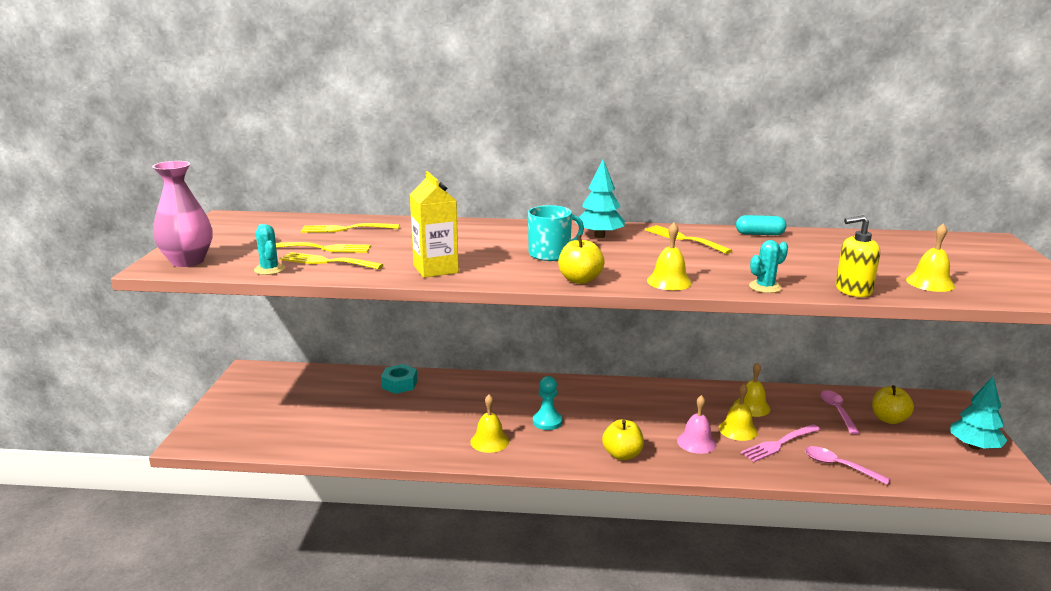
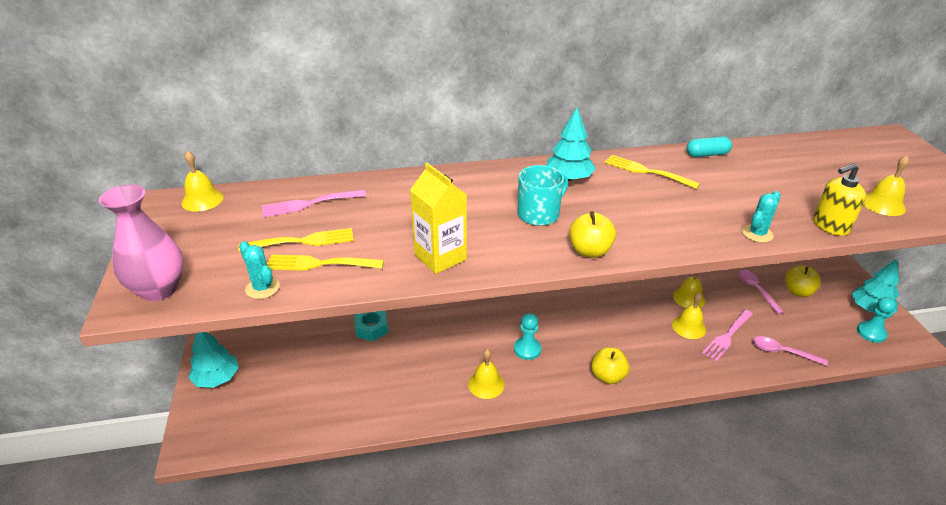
camera: 15 degrees left, 15 degrees up
yellow fork [301,223,399,233] -> pink fork [262,190,366,217]
yellow bell [647,222,692,290] -> yellow bell moved to [181,151,224,212]
pink bell [677,395,717,454] -> none
none -> turquoise tree [188,332,239,388]
none -> turquoise pawn [857,297,896,343]

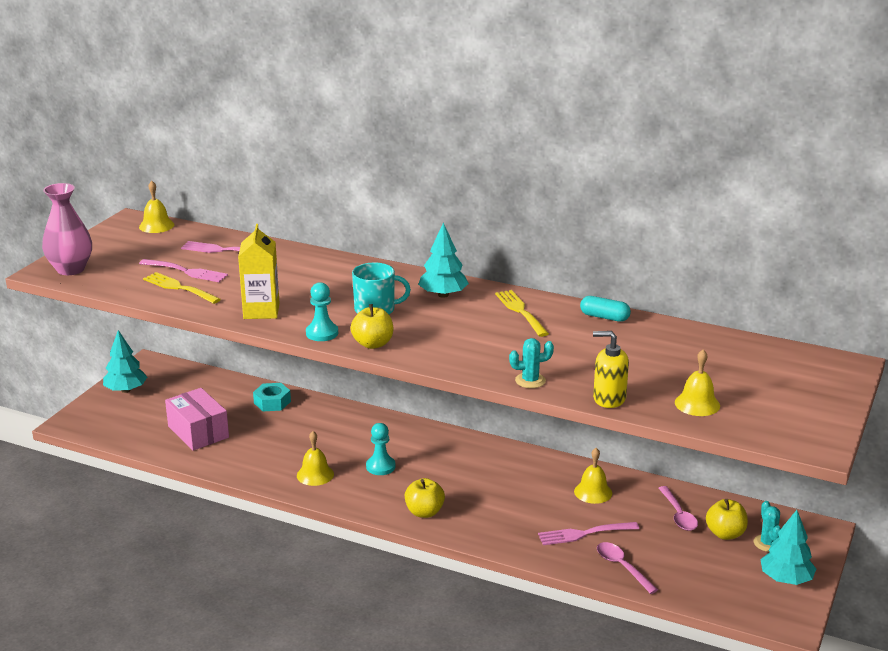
camera: 35 degrees right, 10 degrees down
yellow fork [238,228,354,252] -> pink fork [139,259,228,282]
turquoise cactus [239,241,280,299] -> turquoise cactus moved to [754,501,781,552]
yellow bell [672,292,706,339] -> none
pink spoon [738,270,783,314] -> pink spoon turned 150 degrees clockwise [658,486,698,531]
turquoise pawn [857,297,896,343] -> turquoise pawn moved to [306,282,338,341]
none -> pink box [165,388,229,451]

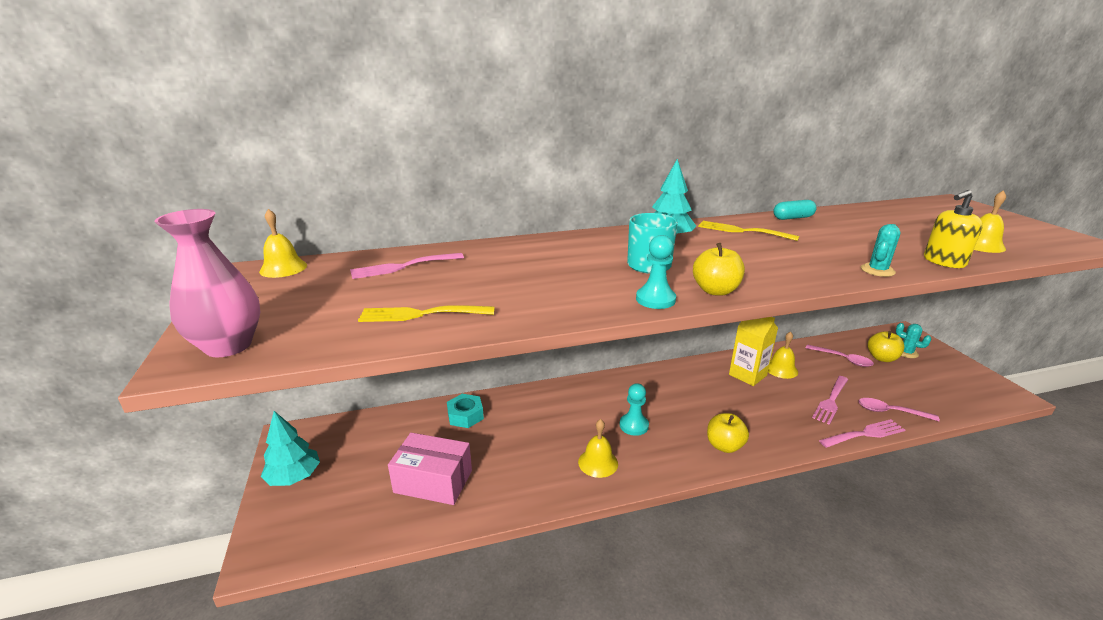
camera: 40 degrees left, 0 degrees up
pink fork [139,259,228,282] -> pink fork moved to [819,419,905,448]
yellow carton [238,224,280,319] -> yellow carton moved to [729,317,778,386]
turquoise tree [760,510,816,585] -> none

